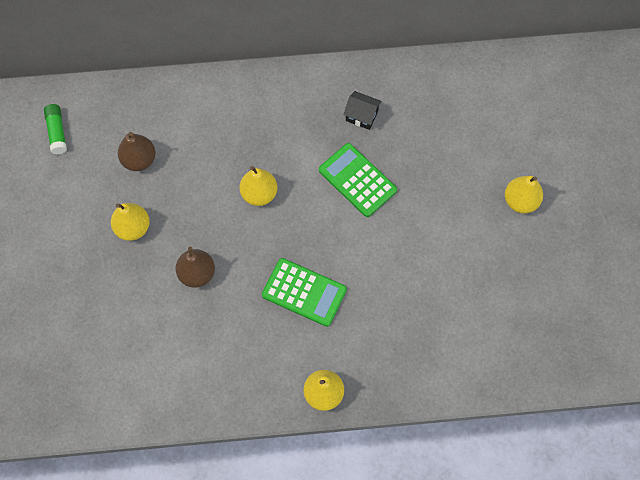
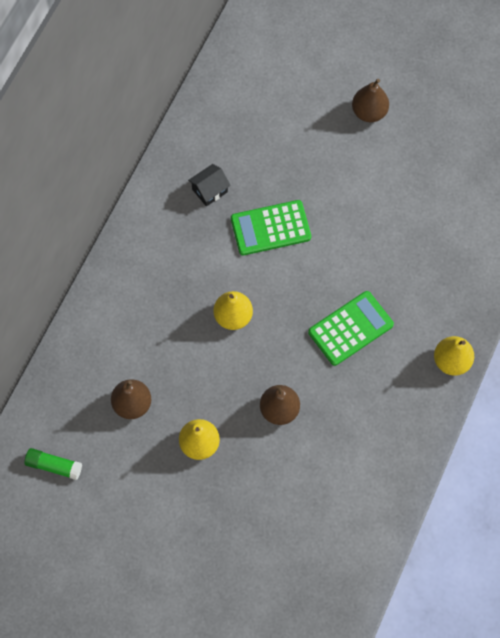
camera: 60 degrees left, 0 degrees up
yellow pear [505,176,543,213] -> brown pear [352,79,389,122]

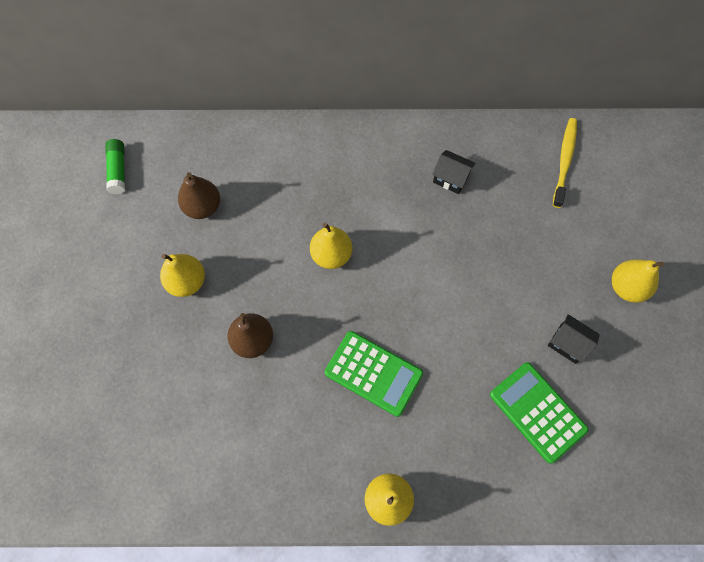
camera: 65 degrees right, 0 degrees up
green calculator [231,200,311,256] -> green calculator moved to [490,362,589,464]
brown pear [352,79,389,122] -> yellow pear [612,260,664,302]
none -> black house [548,314,600,364]
none -> yellow toothbrush [553,118,577,208]

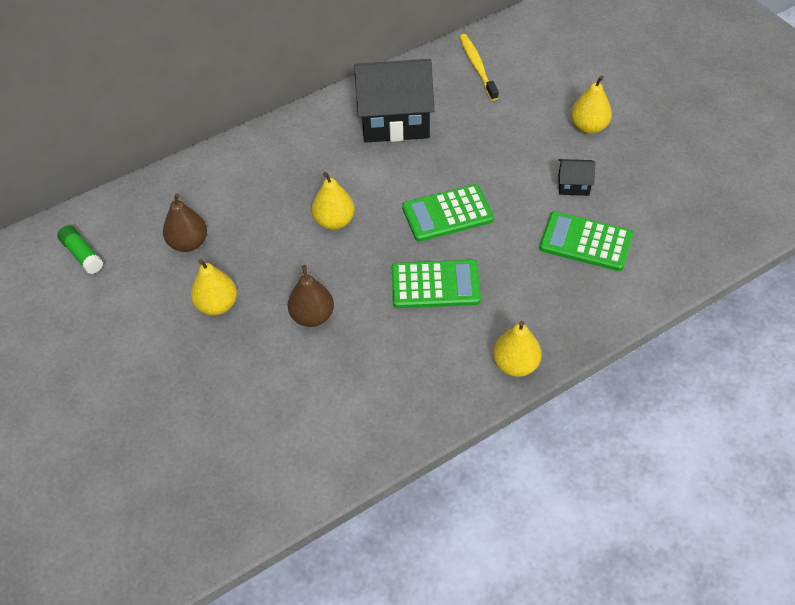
camera: 30 degrees left, 15 degrees down
black house [432,150,476,194] -> black house [354,59,435,143], size x2.30
none -> green calculator [402,184,494,242]

